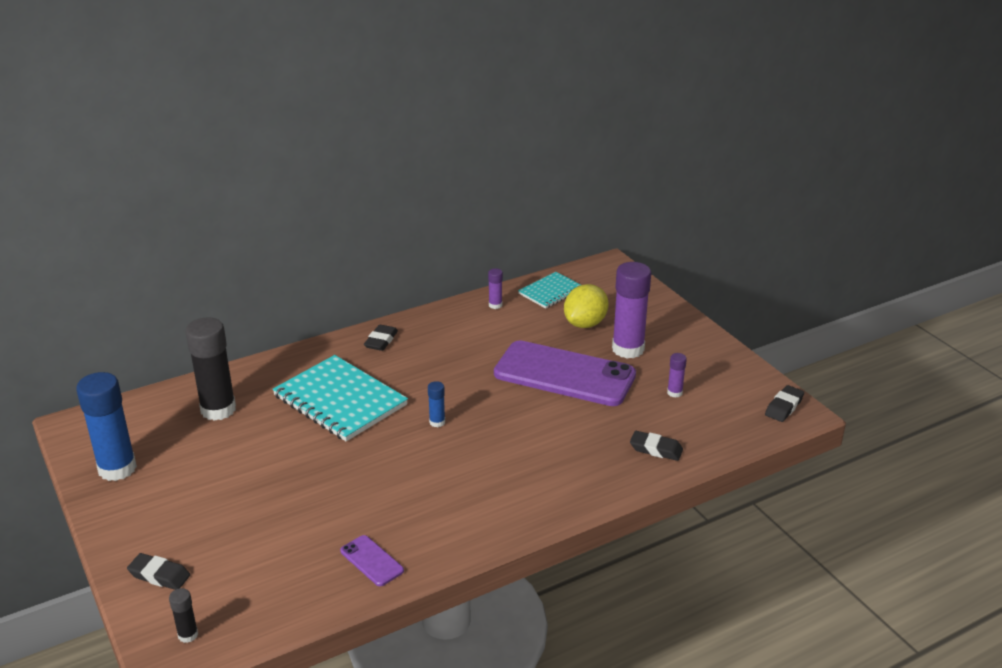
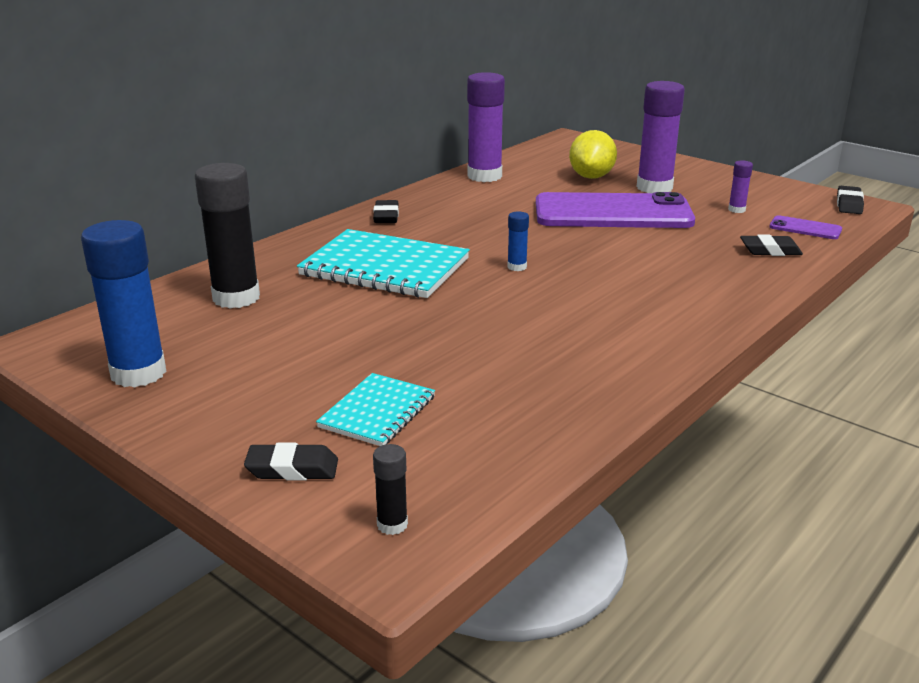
camera: 20 degrees left, 5 degrees down
purple phone [340,535,404,586] -> purple phone moved to [769,215,842,239]
purple glue stick [488,268,503,309] -> purple glue stick [467,72,505,182], size x2.23
turquoise notebook [518,272,581,309] -> turquoise notebook moved to [316,373,435,446]

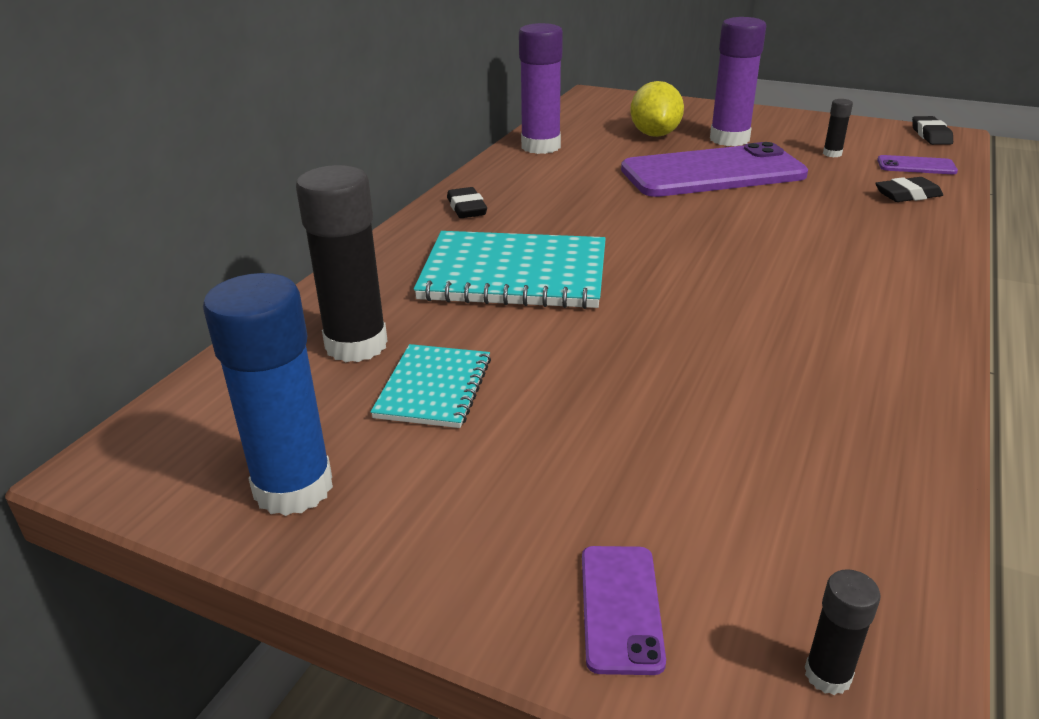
camera: 15 degrees left, 5 degrees up
black eraser [244,443,338,480] -> purple phone [582,546,666,675]
turquoise notebook [316,373,435,446] -> turquoise notebook moved to [371,344,491,428]
blue glue stick [507,211,529,271] -> none
purple glue stick [728,161,753,213] -> black glue stick [823,99,853,157]

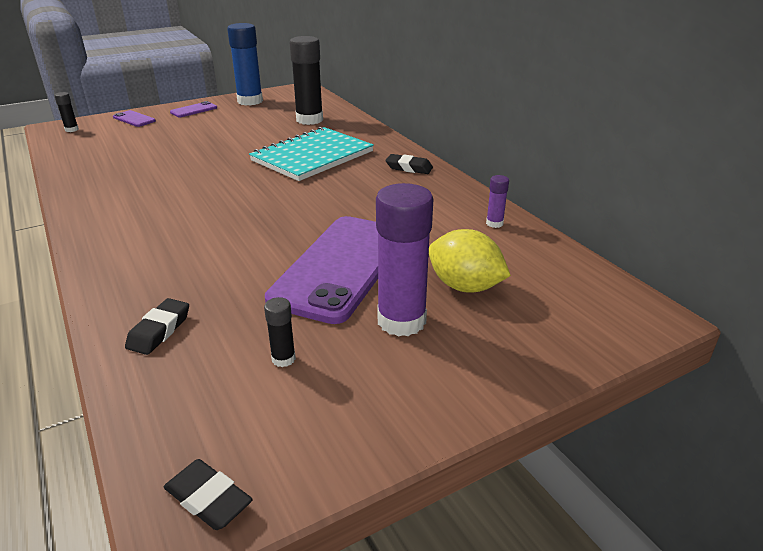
camera: 125 degrees right, 0 degrees up
turquoise notebook [371,344,491,428] -> none
purple glue stick [519,23,563,154] -> purple glue stick [486,175,509,228], size x0.45
purple phone [877,155,958,174] -> purple phone moved to [170,101,217,117]

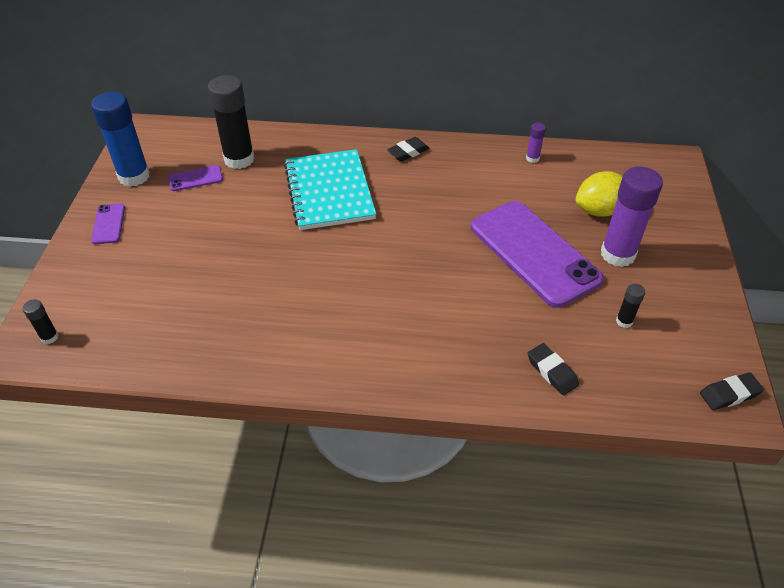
camera: 55 degrees left, 15 degrees up
purple phone [113,110,156,127] -> purple phone moved to [168,165,223,191]

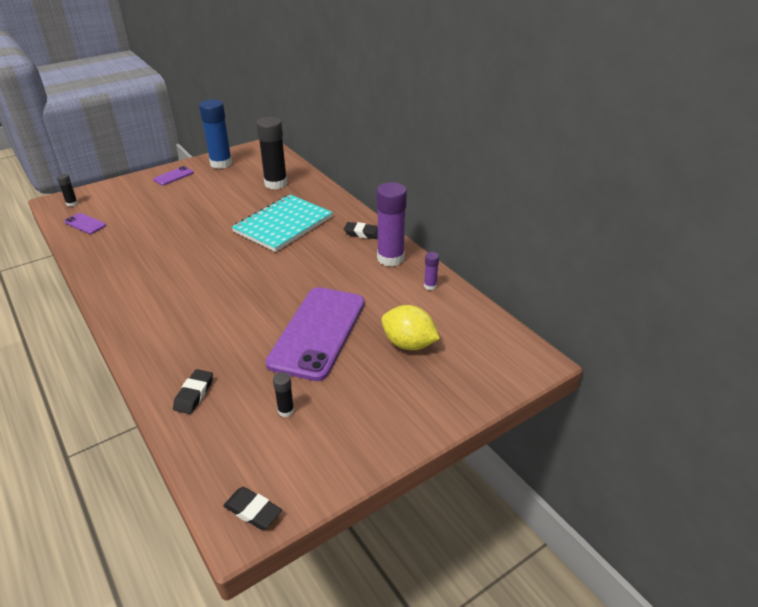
camera: 50 degrees right, 10 degrees down
purple phone [168,165,223,191] -> purple phone moved to [64,213,106,234]
purple glue stick [601,167,663,267] -> purple glue stick moved to [376,182,407,266]

